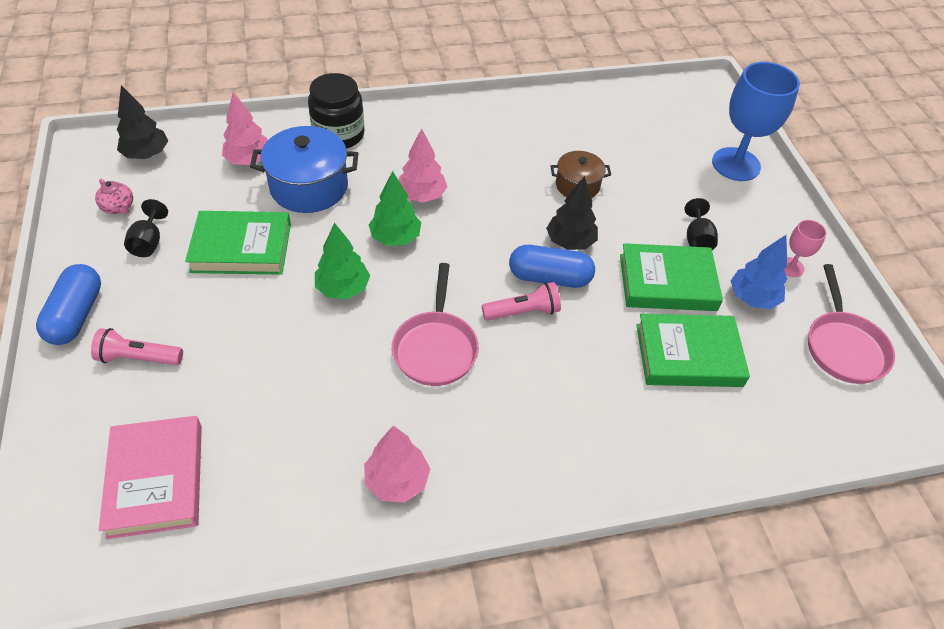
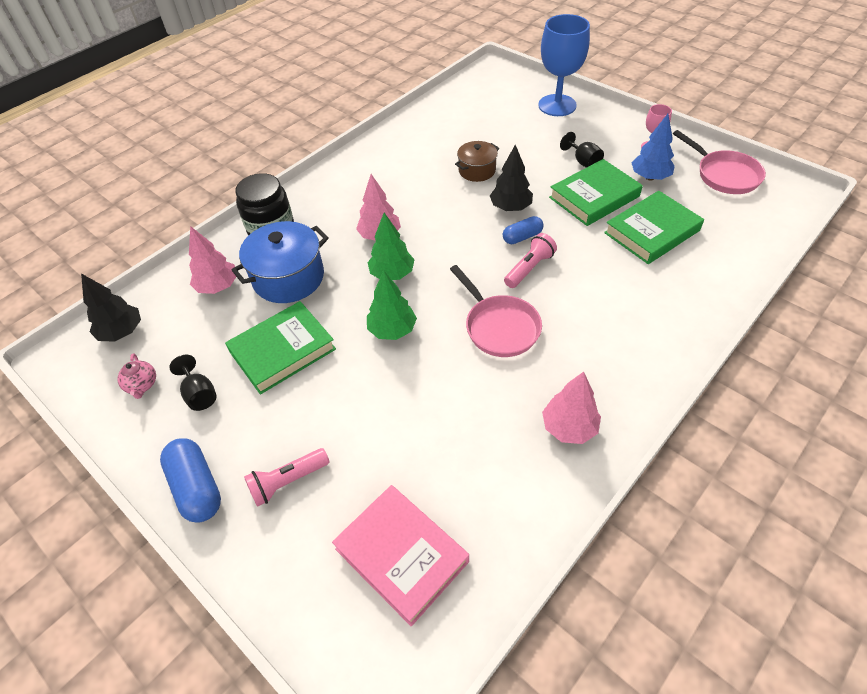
camera: 30 degrees left, 0 degrees up
pink teapot [95,179,133,214] -> pink teapot turned 60 degrees clockwise [117,353,156,399]
blue capsule [509,245,595,288] -> blue capsule [503,216,544,244], size x0.63

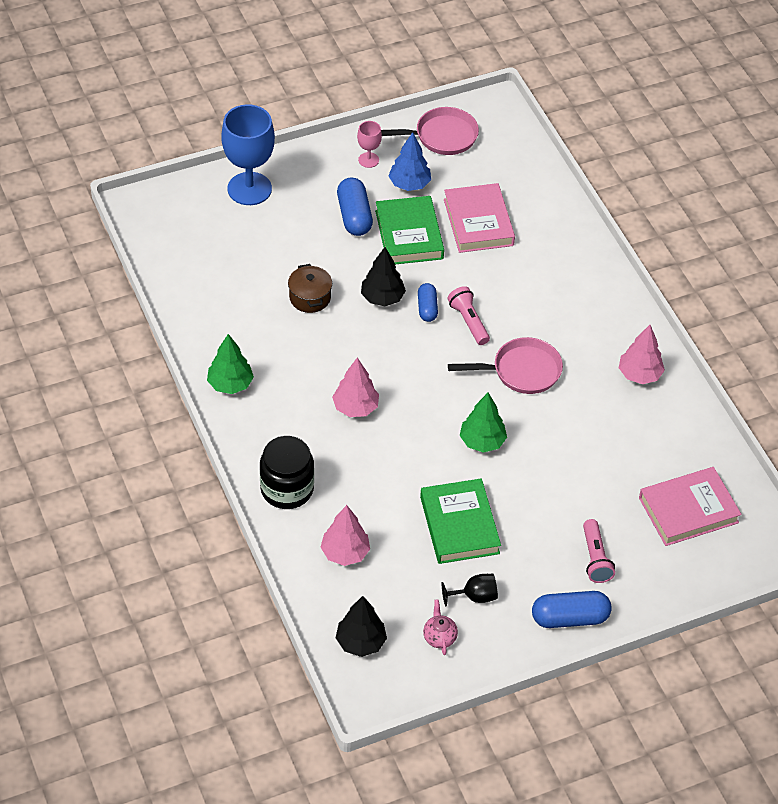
camera: 70 degrees left, 0 degrees up
pink teapot [117,353,156,399] -> pink teapot turned 105 degrees counterclockwise [423,599,458,655]
blue pot [232,221,329,303] -> none
green tree [368,213,415,280] -> green tree moved to [207,334,254,394]
black goblet [560,132,604,168] -> blue capsule [337,178,373,236]
green book [604,191,704,264] -> pink book [444,183,515,253]

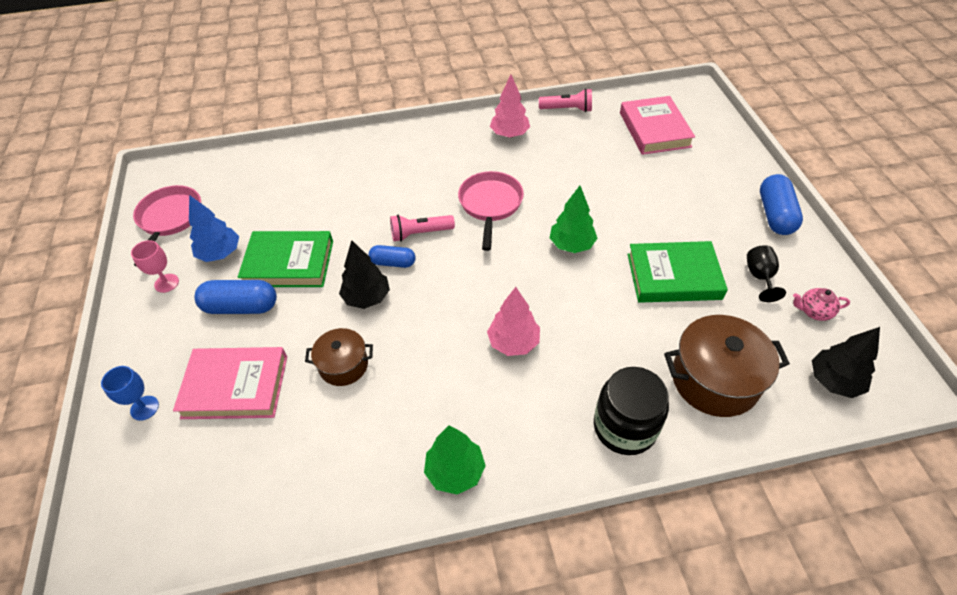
camera: 75 degrees left, 0 degrees up
blue goblet [221,104,275,205] -> blue goblet [101,366,159,421], size x0.48
pink tree [321,505,370,566] -> brown pot [664,315,790,417]
pink book [444,183,515,253] -> pink book moved to [173,347,287,419]
pink flashlight [583,519,615,583] -> pink flashlight moved to [539,88,592,112]

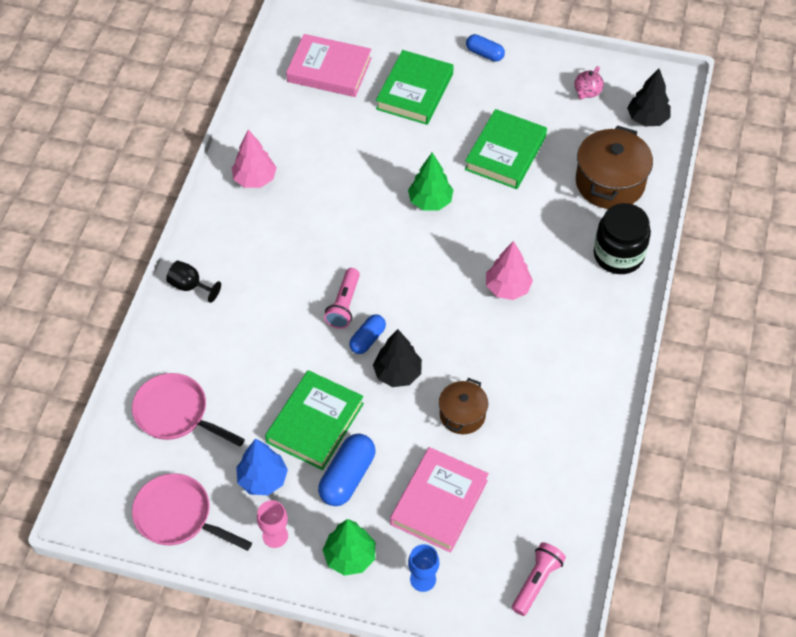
camera: 65 degrees left, 5 degrees up
green tree [424,425,486,495] -> green tree moved to [323,519,375,576]
pink pan [458,171,524,251] -> pink pan moved to [132,373,245,446]
pink flashlight [539,88,592,112] -> pink flashlight moved to [512,542,566,616]
black goblet [747,245,786,302] -> black goblet moved to [166,261,221,303]
blue capsule [760,174,803,235] -> blue capsule [466,34,505,62], size x0.63
none -> green book [376,50,454,125]

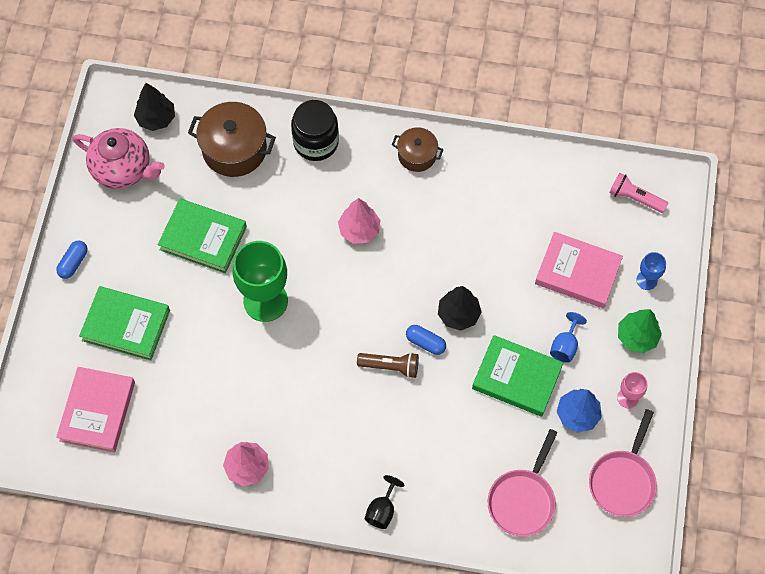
camera: 95 degrees left, 10 degrees up
blue capsule [318,434,375,506] -> blue goblet [550,312,587,363]
pink flashlight [324,268,360,329] -> brown flashlight [357,352,419,378]
green tree [408,153,453,211] -> green goblet [232,241,288,322]
brown pot [439,378,488,434] -> brown pot moved to [392,127,444,172]
pink teapot [574,66,604,99] -> pink teapot [73,128,165,189], size x2.20

